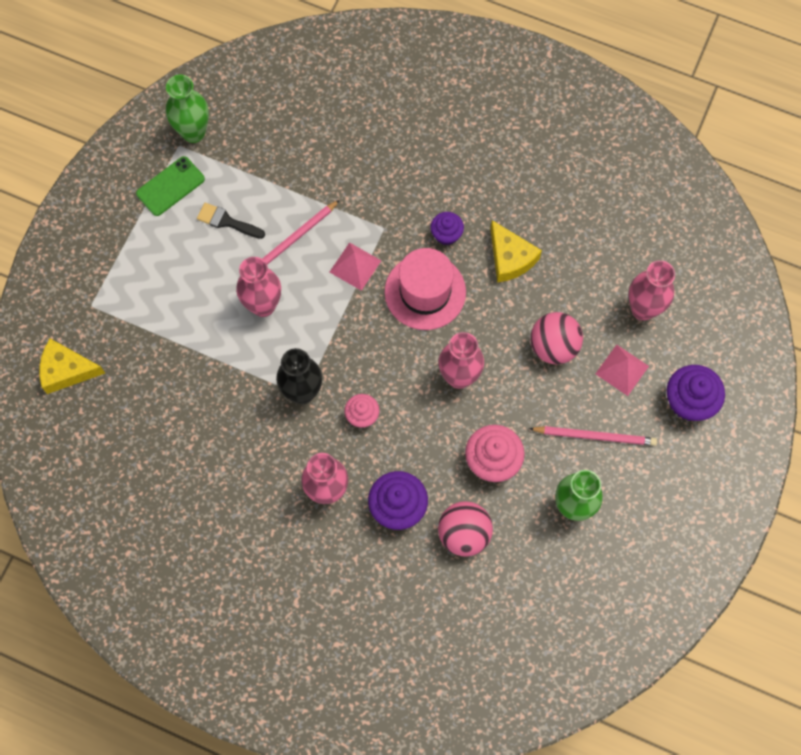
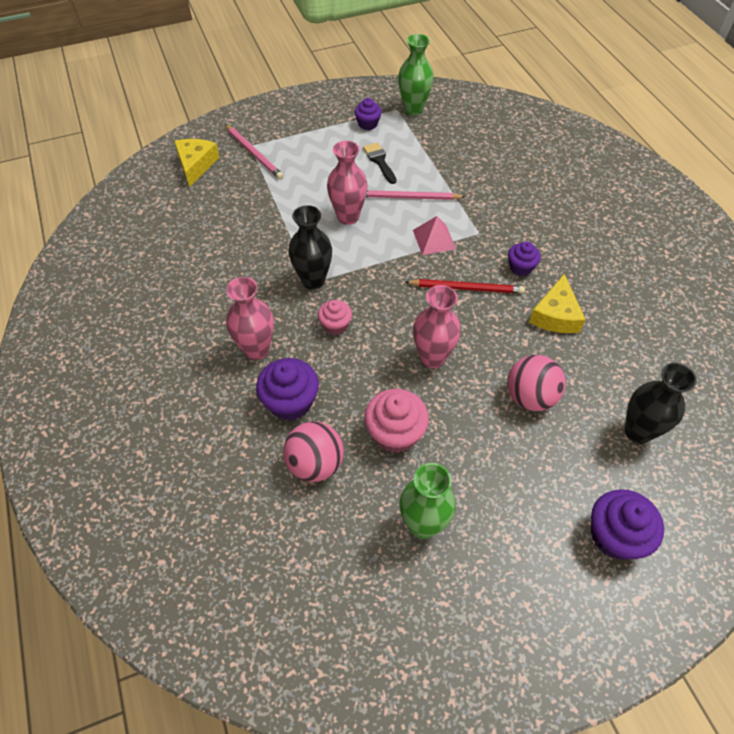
camera: 45 degrees right, 15 degrees down
yellow cheese [39,339,105,394] -> yellow cheese turned 45 degrees clockwise [174,139,220,187]
green phone [136,156,205,216] -> purple cupcake [354,98,382,130]
pink hat [385,248,466,330] -> red pencil [405,279,525,294]
pink pencil [529,426,657,446] -> pink pencil moved to [225,124,283,179]
pink pyramid [596,345,649,396] -> none
pink vase [628,260,675,321] -> black vase [625,363,697,444]

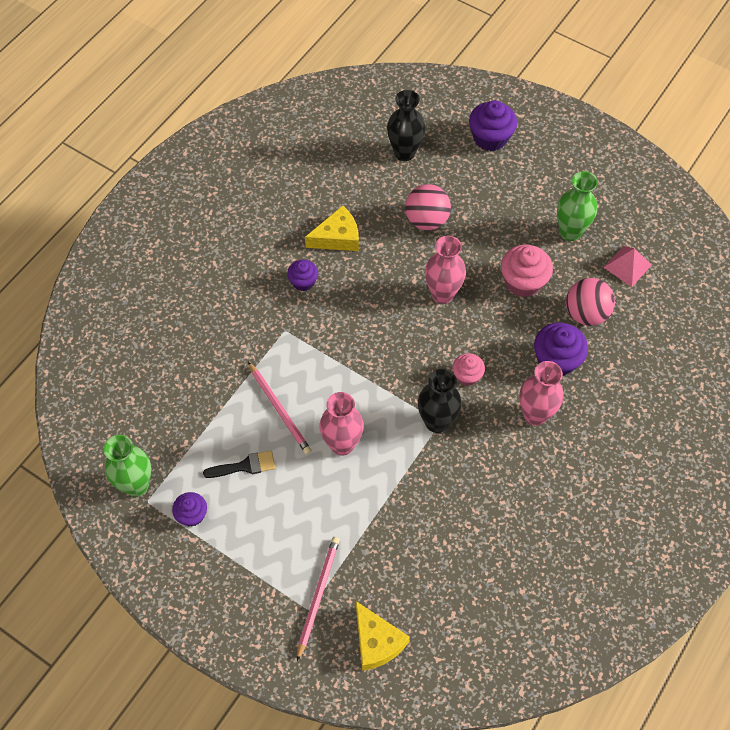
camera: 125 degrees left, 5 degrees up
yellow cheese [174,139,220,187] -> yellow cheese turned 90 degrees counterclockwise [356,601,410,671]
black brush [363,142,396,184] -> black brush turned 135 degrees counterclockwise [203,451,275,478]
red pencil [405,279,525,294] -> none
pink pyramid [413,216,456,255] -> pink pyramid moved to [603,246,652,287]

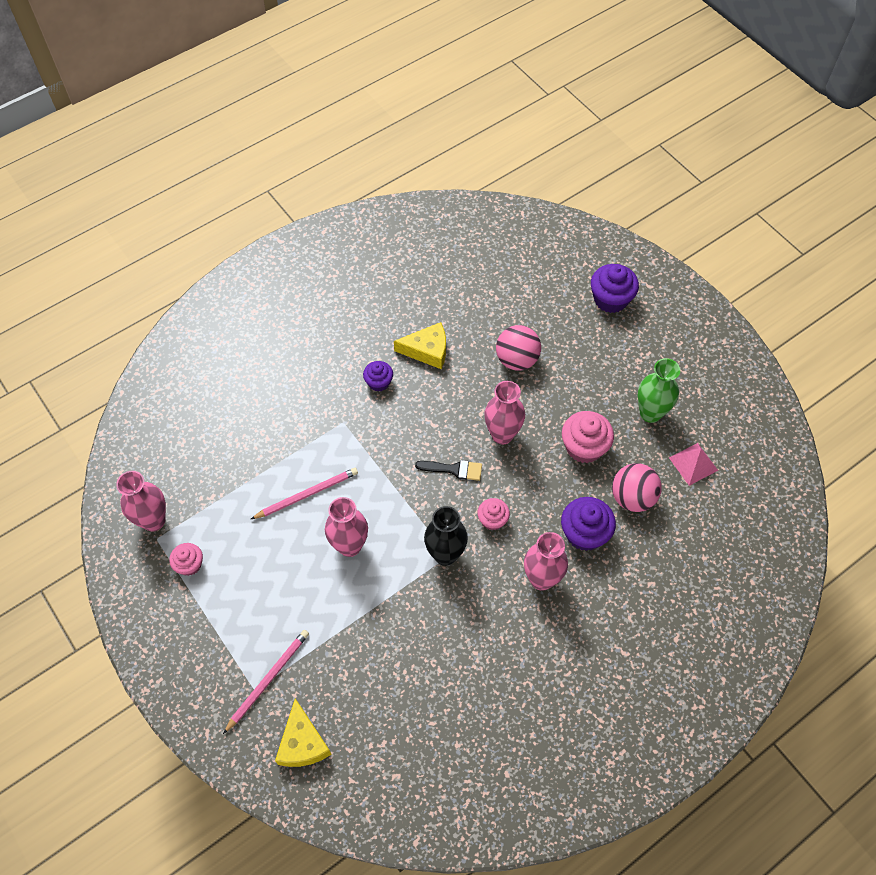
camera: 20 degrees right, 0 degrees up
green vase [104,435,151,497] -> pink vase [116,471,166,532]
purple cupcake [172,492,207,527] -> pink cupcake [169,543,203,576]
black brush [203,451,275,478] -> black brush moved to [415,460,482,481]
pink pencil [248,362,312,455] -> pink pencil turned 105 degrees counterclockwise [251,468,358,519]
black vase [387,90,425,161] -> none

